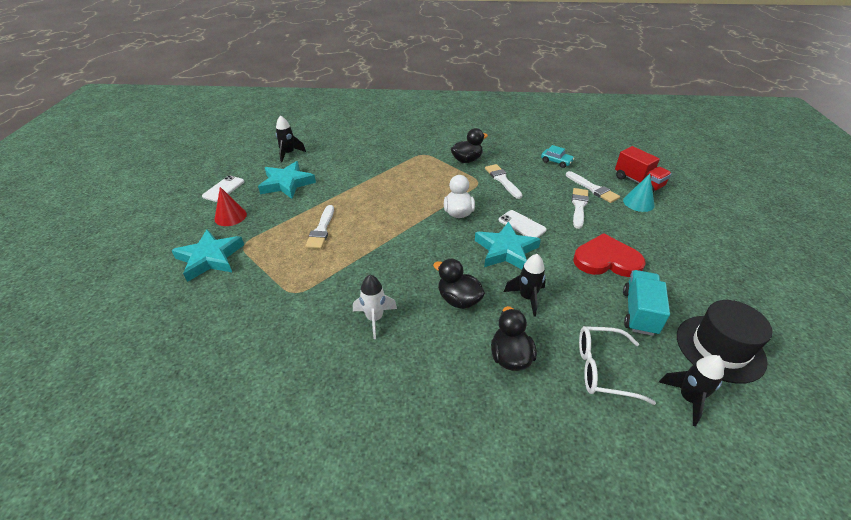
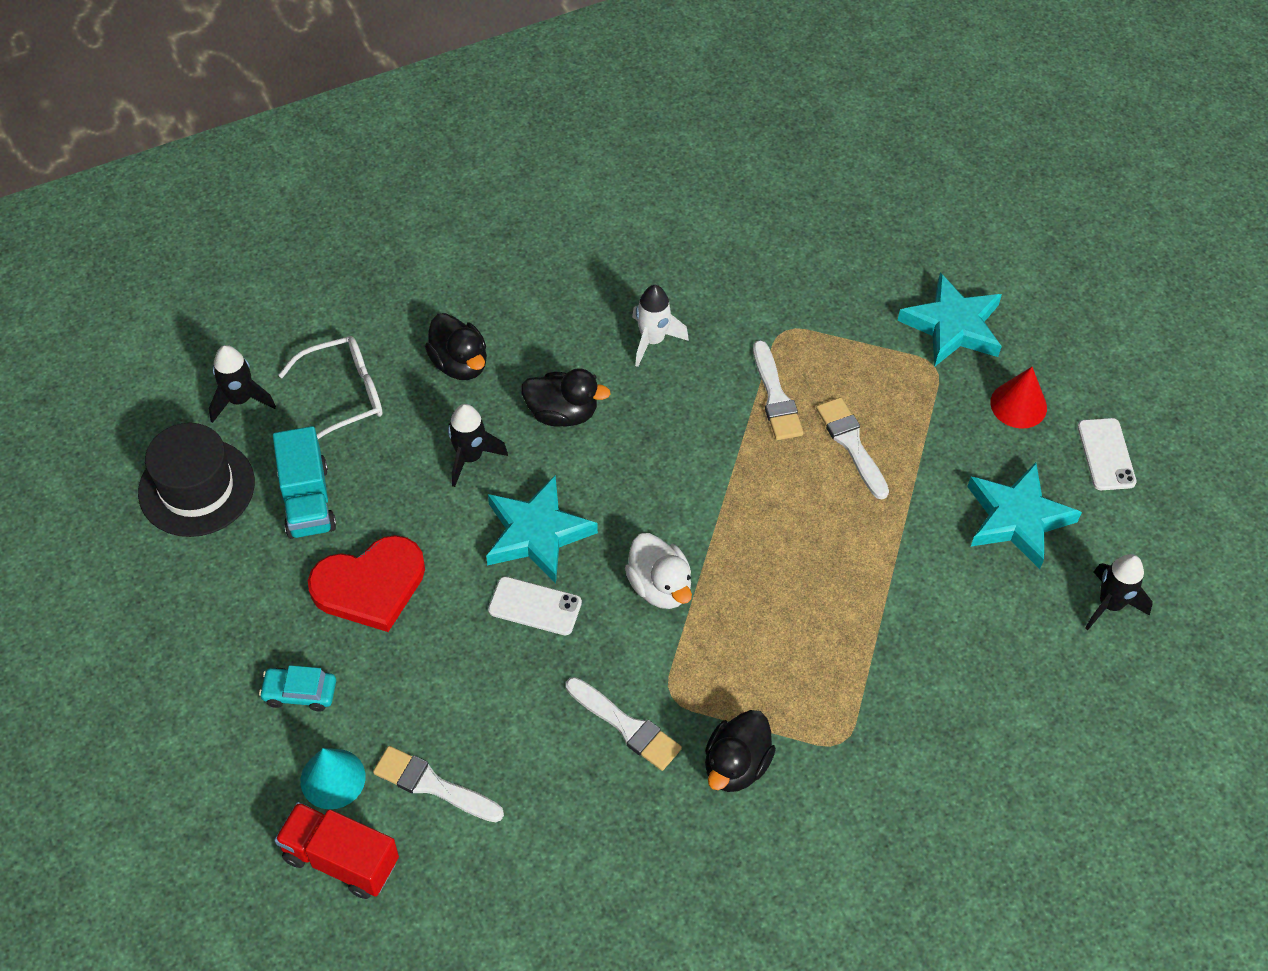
camera: 150 degrees right, 15 degrees up
turquoise car [541,145,575,168] -> turquoise car moved to [259,665,336,712]
white brush [572,188,589,229] -> white brush moved to [753,340,803,440]

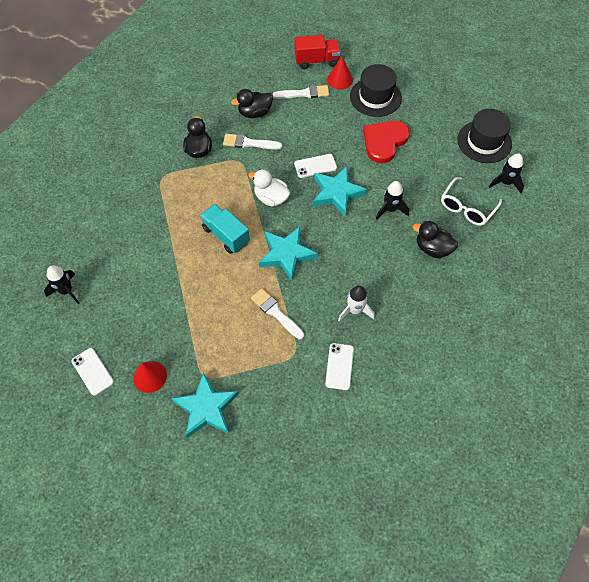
camera: 150 degrees right, 5 degrees up
turquoise car [259,665,336,712] -> black hat [350,64,402,117]
turquoise truck [273,426,336,539] -> turquoise truck moved to [200,204,250,254]
turquoise cone [300,748,365,809] -> red cone [327,57,353,89]
black duck [521,368,611,427] -> black duck moved to [231,89,273,118]
white brush [816,397,889,499] -> none
turquoise star [967,463,1082,569] -> turquoise star moved to [259,227,318,280]
none -> white phone [325,343,354,390]

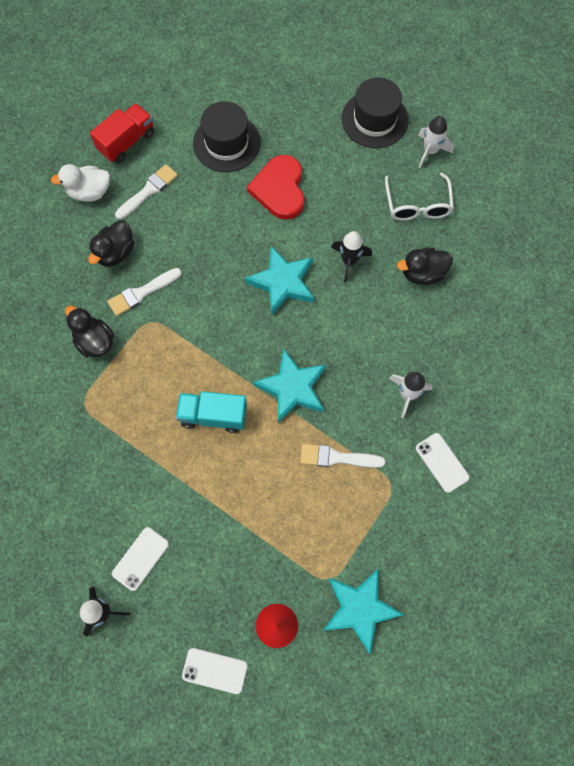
camera: 40 degrees left, 10 degrees up
white duck [248,169,290,207] -> white duck moved to [51,164,110,202]
white phone [294,154,337,178] -> white phone moved to [112,527,169,591]
red cone [327,57,353,89] -> none
black rocket [489,153,524,193] -> white rocket [418,116,454,168]

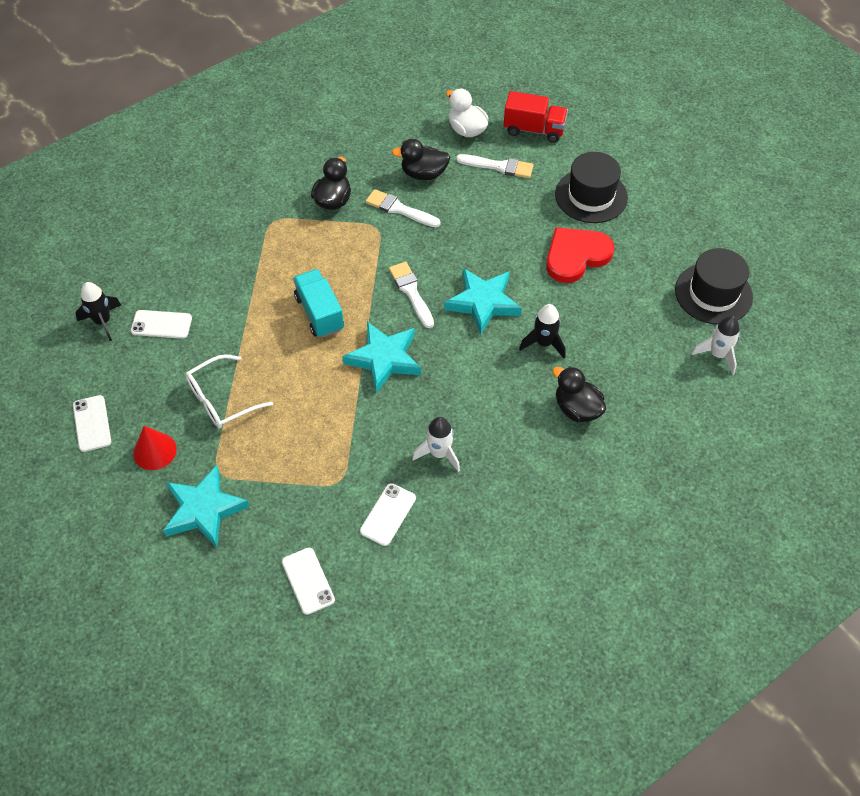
camera: 60 degrees right, 15 degrees down
white brush [300,444,386,468] -> white brush moved to [389,262,434,328]
white glasses [385,173,454,221] -> white glasses moved to [185,354,273,429]
none -> white phone [282,548,335,615]

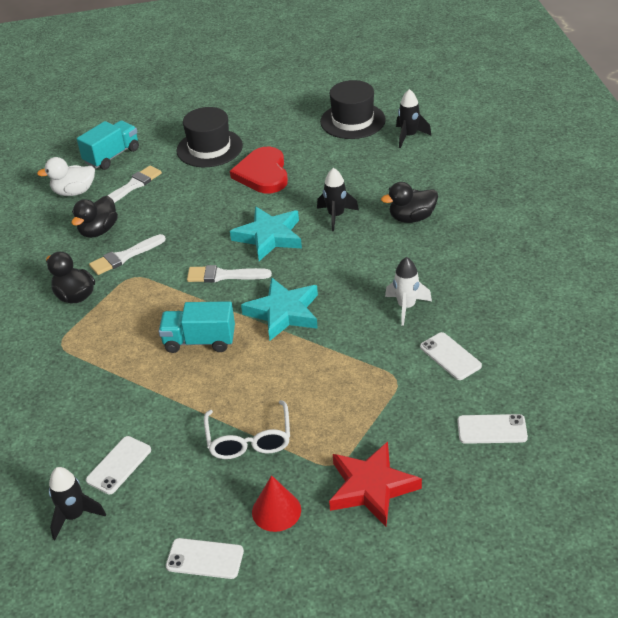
camera: 60 degrees left, 15 degrees down
turquoise star [163,465,250,548] -> red star [329,441,422,526]
red truck [504,91,568,143] -> turquoise truck [77,120,139,170]
white rocket [691,316,740,375] -> black rocket [396,89,431,148]

